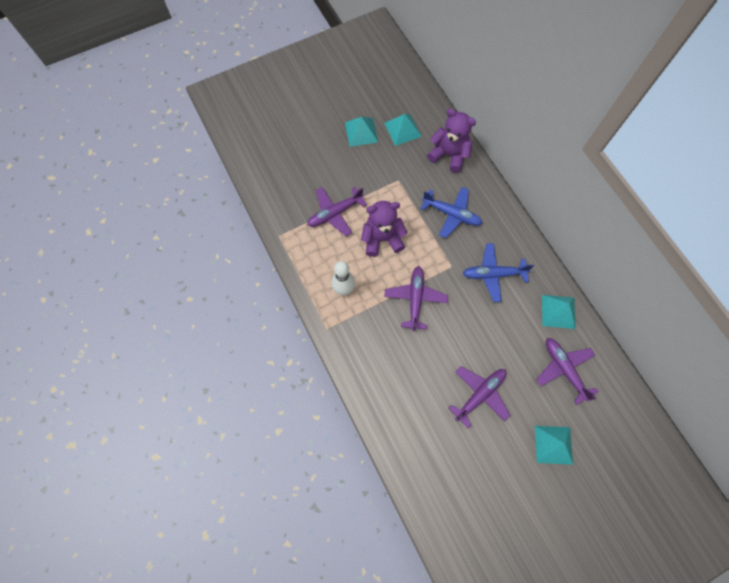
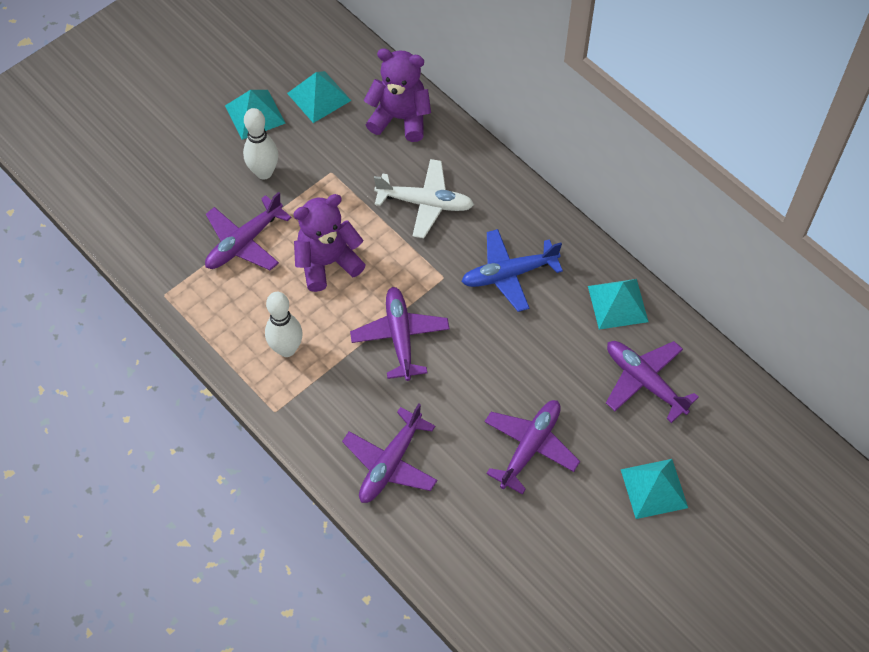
camera: 15 degrees left, 10 degrees down
blue plane [420,187,483,238] -> white plane [374,159,474,238]
none -> white bowling pin [243,108,278,180]
none -> purple plane [342,404,437,503]

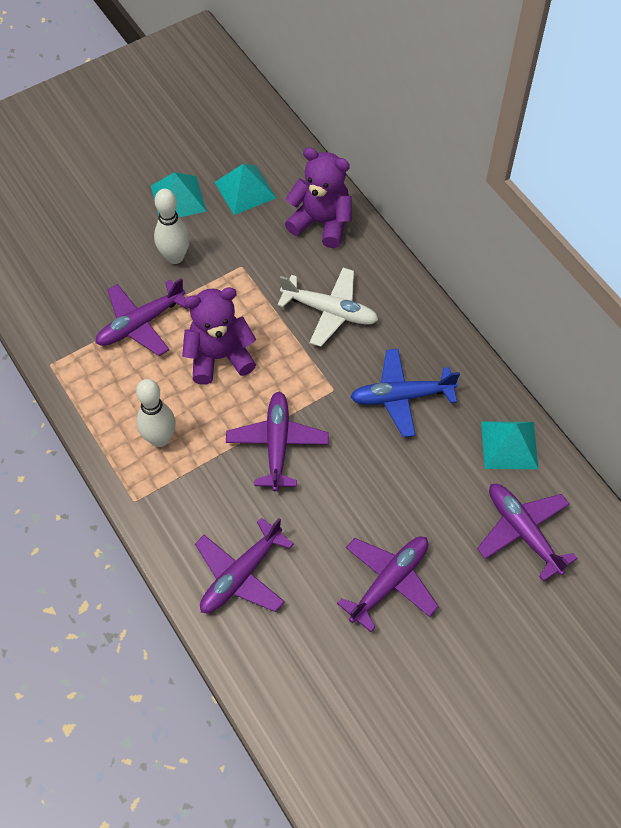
camera: 10 degrees right, 0 degrees up
turquoise pyramid [621,459,688,519] -> none

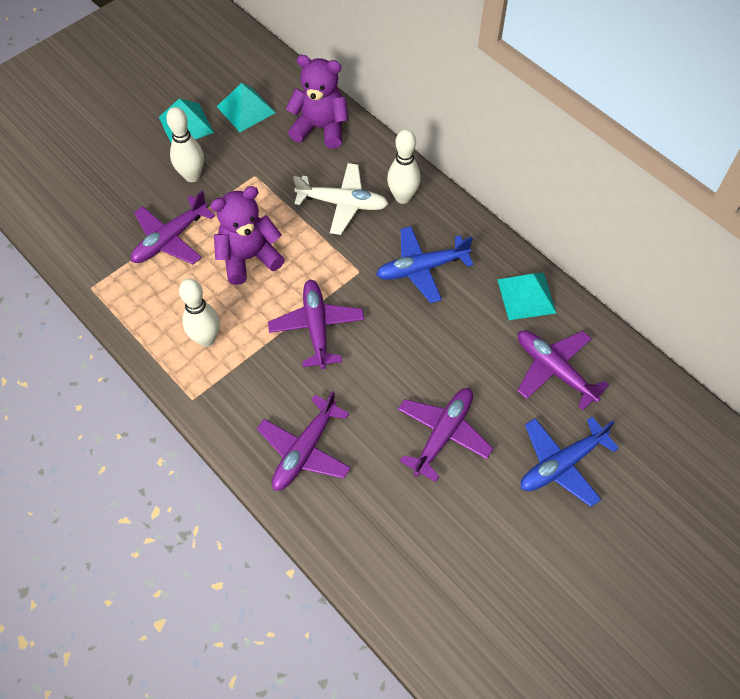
camera: 10 degrees left, 0 degrees up
none -> white bowling pin [387,129,421,204]
none -> blue plane [521,417,619,507]

